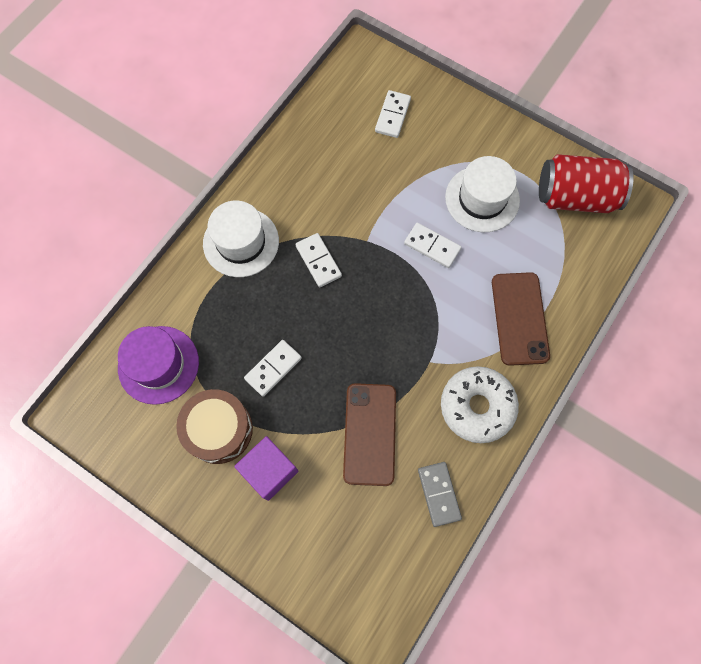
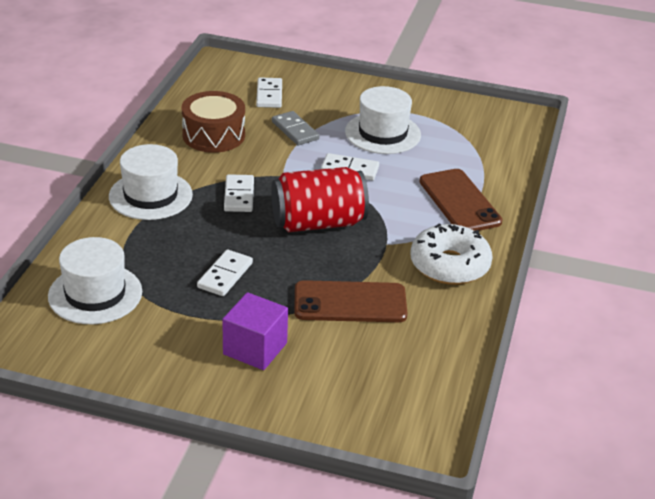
camera: 20 degrees left, 35 degrees down
purple hat [118,326,199,405] -> white hat [48,237,142,324]
brown drum [176,389,253,464] -> brown drum moved to [182,91,245,153]
white domino [295,233,342,287] -> white domino turned 45 degrees clockwise [224,174,254,212]
brown phone [343,383,396,486] -> brown phone turned 75 degrees counterclockwise [294,280,407,322]
grey domino [418,462,462,527] -> grey domino moved to [272,111,319,145]
red can [539,154,634,213] -> red can moved to [271,167,369,232]

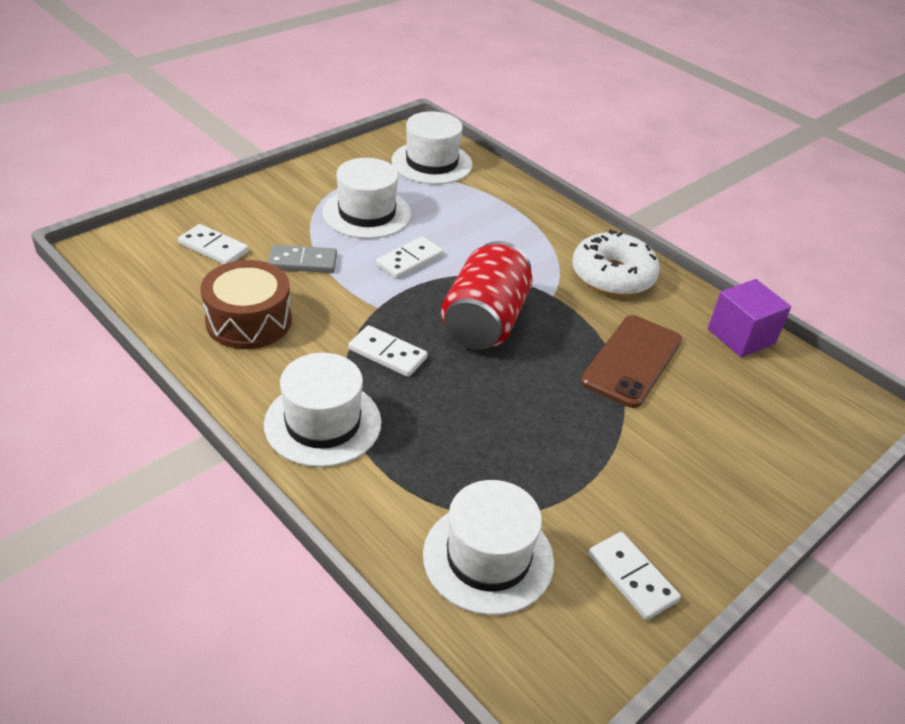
camera: 60 degrees left, 5 degrees up
white domino [197,250,253,296] -> white domino moved to [588,532,681,620]
purple cube [222,292,288,370] -> purple cube moved to [708,279,791,357]
brown phone [419,169,503,231] -> none
none -> white hat [391,111,472,184]

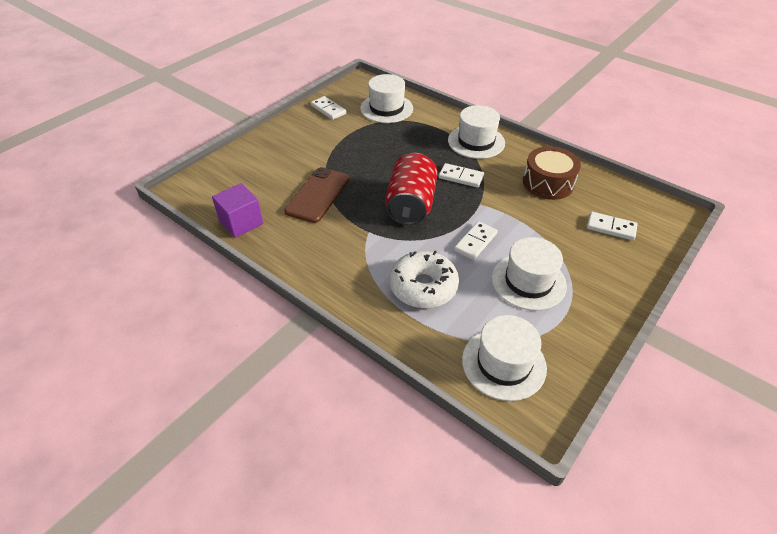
camera: 175 degrees right, 5 degrees up
grey domino [268,245,337,273] -> none
white donut [572,230,660,296] -> white donut moved to [390,251,459,308]

